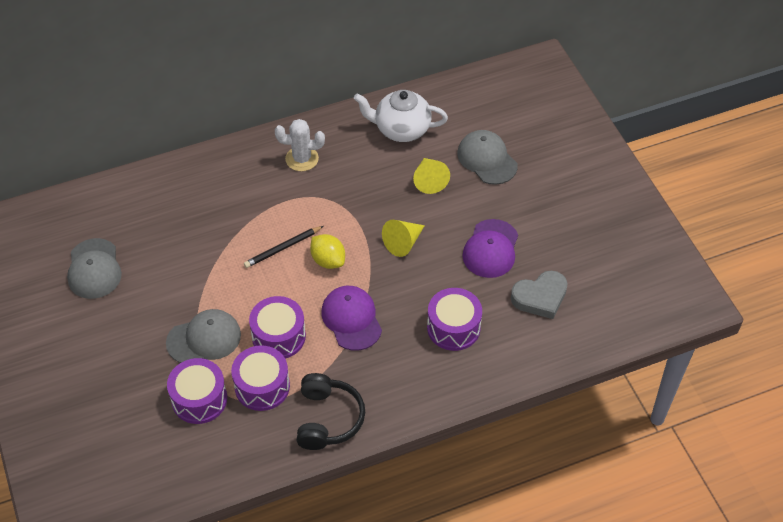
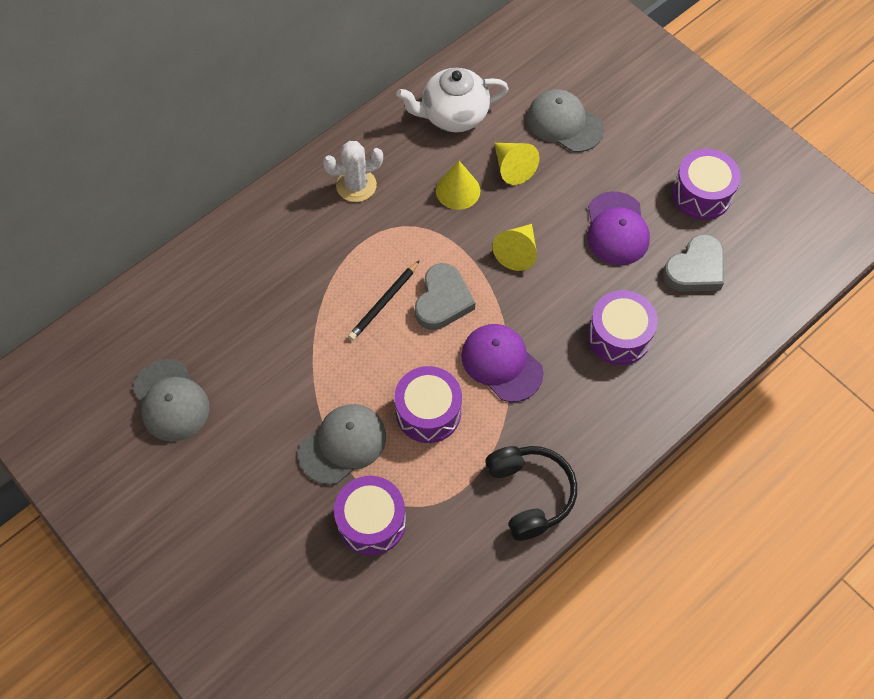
camera: 20 degrees left, 10 degrees up
purple drum [231,345,290,411] -> purple drum moved to [672,149,741,220]
yellow lemon [310,234,345,269] -> grey heart [415,263,475,330]
none -> yellow cone [436,161,480,210]

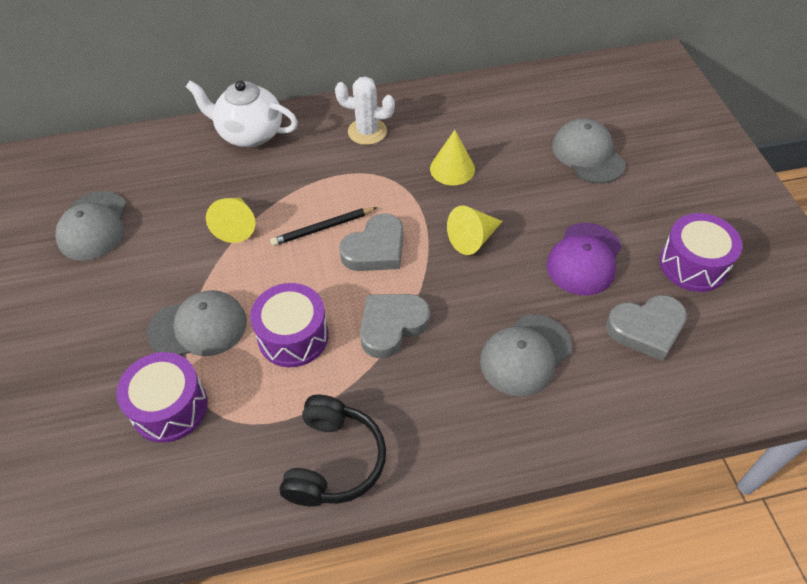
camera: 30 degrees right, 10 degrees down
white teapot [396,68,509,132] -> white teapot moved to [186,80,298,147]
purple cap [461,324,544,402] -> grey heart [360,294,430,359]
yellow cone [494,143,539,185] -> yellow cone moved to [206,198,255,243]
purple drum [587,290,658,365] -> grey cap [480,314,572,396]

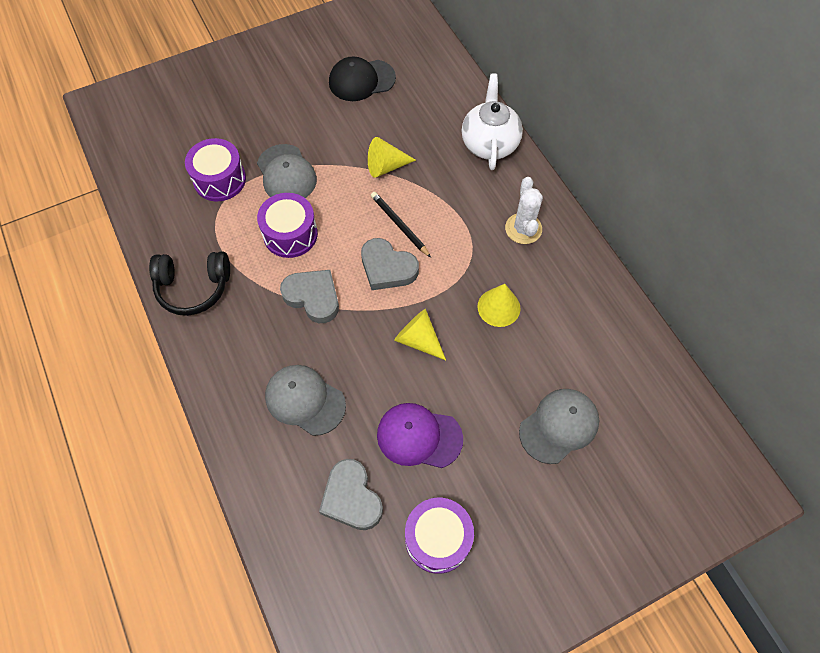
camera: 75 degrees right, 10 degrees up
grey cap [55,191,126,261] -> black cap [329,56,396,101]

